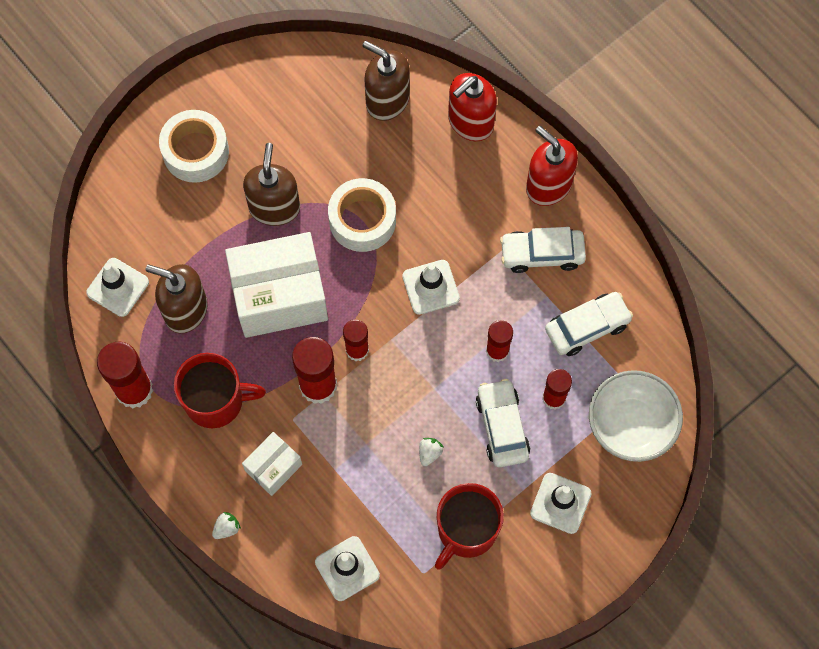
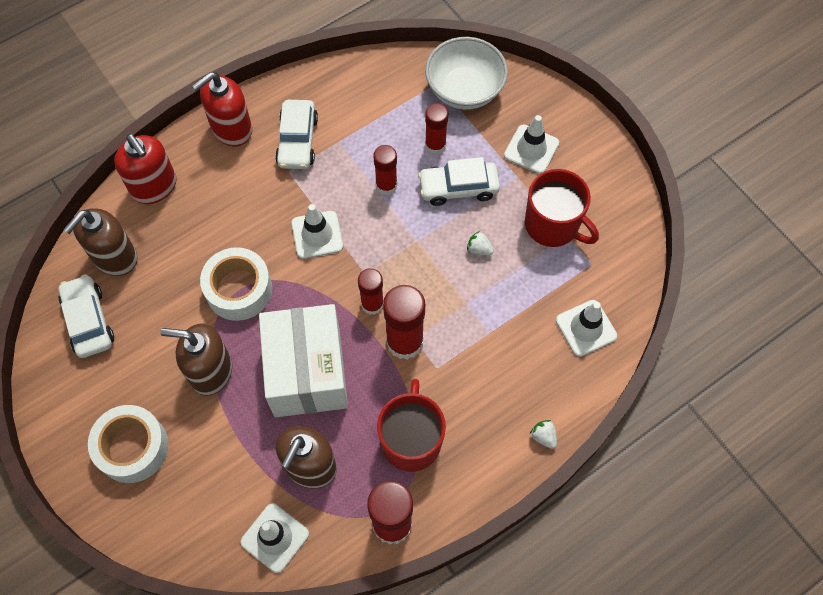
camera: 85 degrees left, 5 degrees down
white box [242,432,302,496] -> none
white car [545,292,633,356] -> white car moved to [59,274,114,358]

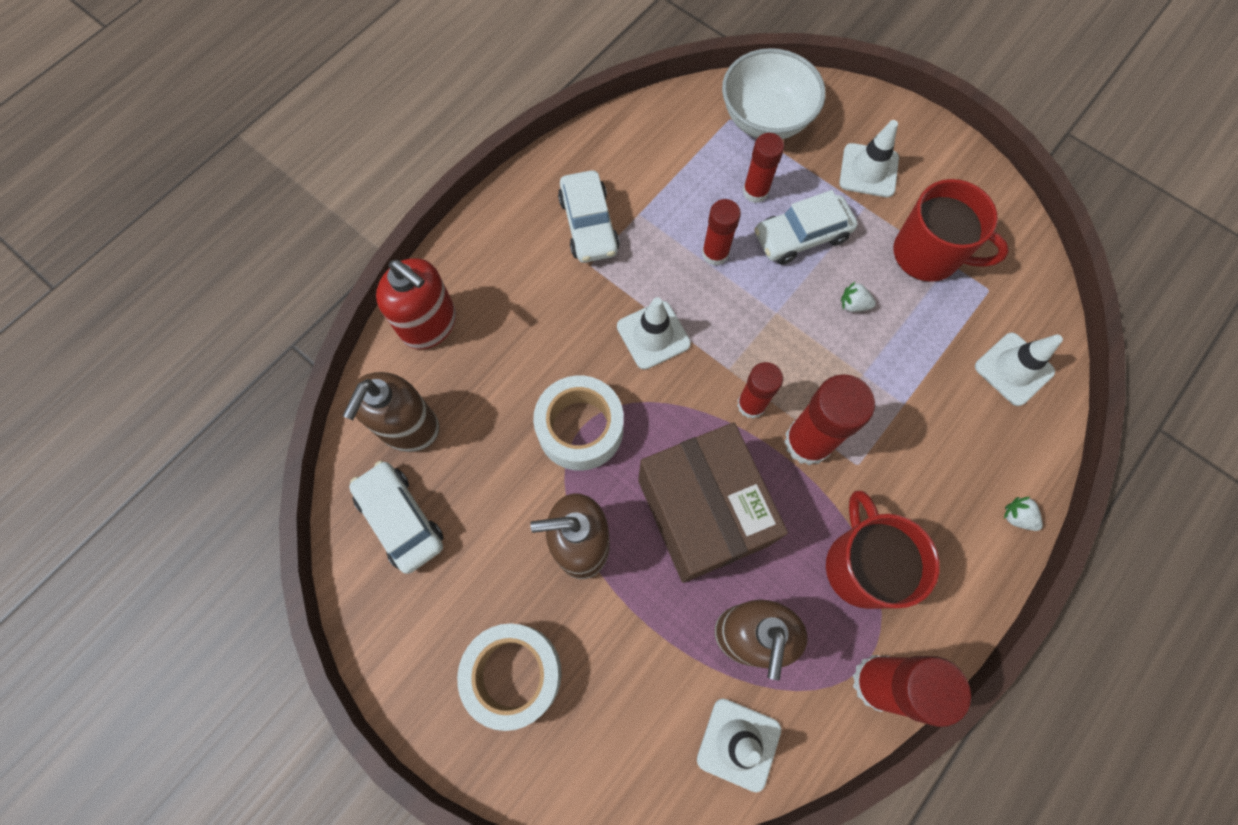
camera: 15 degrees left, 5 degrees up
red soap dispenser [192,72,252,147] -> none
white box [259,304,348,417] -> brown box [638,422,788,583]

